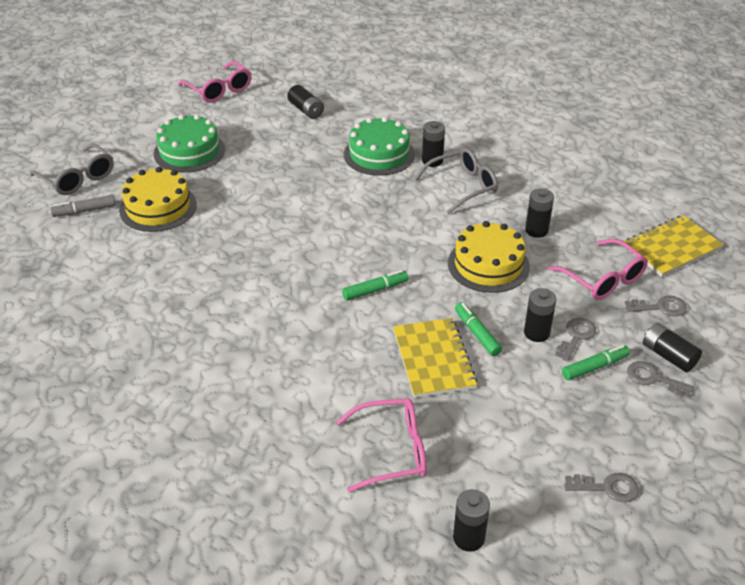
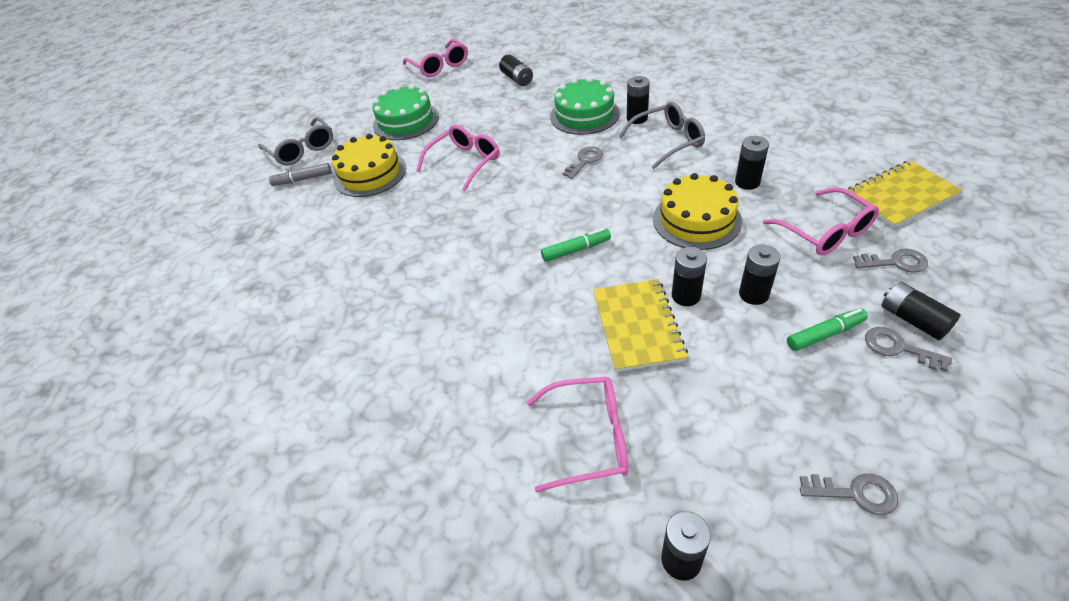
camera: 10 degrees right, 5 degrees up
green marker [455,302,502,356] -> black battery [672,247,707,306]
grey key [555,318,596,361] -> grey key moved to [563,147,603,179]
none -> pink glasses [416,125,500,192]

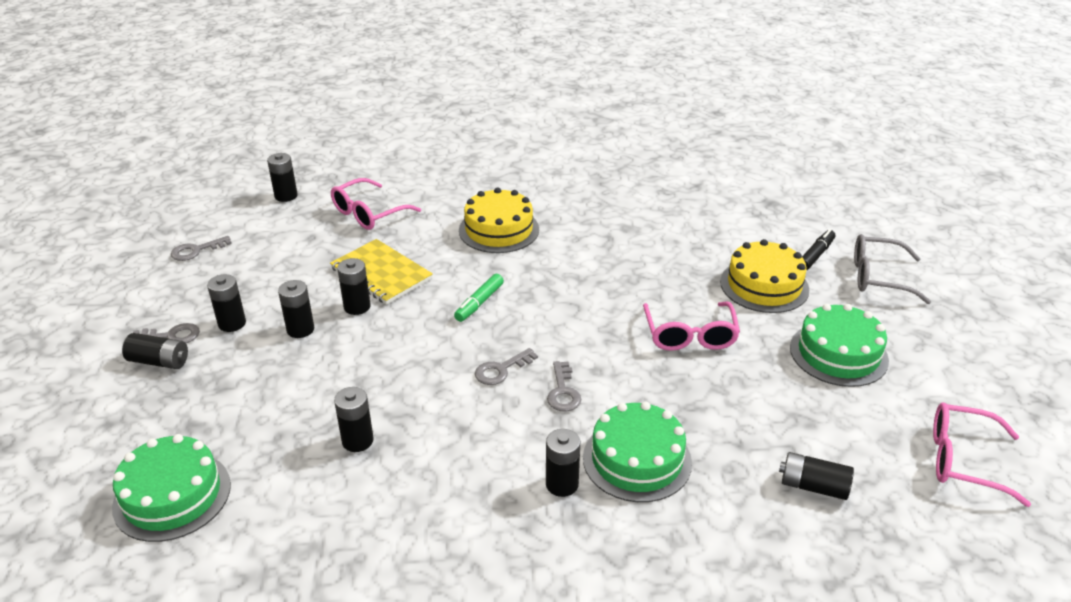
camera: 135 degrees right, 10 degrees down
grey marker [269,163,331,186] -> black marker [802,229,835,270]
grey glasses [619,102,705,169] -> none
yellow cake [653,173,742,250] -> yellow cake moved to [459,188,539,253]
pink glasses [763,187,879,255] -> none
green marker [787,308,868,351] -> black battery [207,274,246,332]
yellow notebook [845,160,963,228] -> green cake [112,434,231,542]
grey key [853,249,928,273] -> grey key moved to [475,348,538,385]

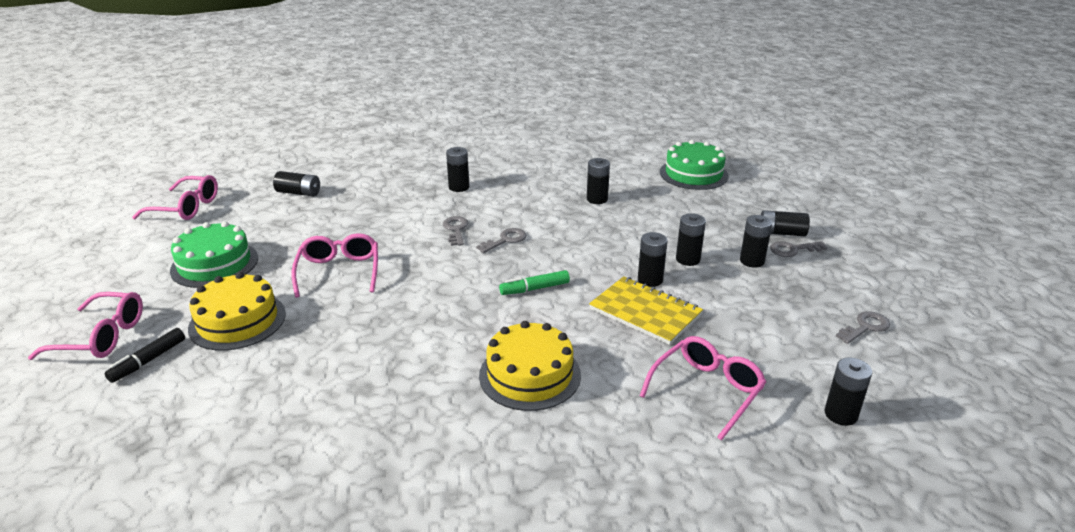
camera: 175 degrees right, 5 degrees down
green marker [454,274,504,322] -> green marker turned 135 degrees counterclockwise [499,270,570,295]
green cake [583,402,692,502] -> none
grey glasses [854,234,931,304] -> pink glasses [28,292,143,360]

